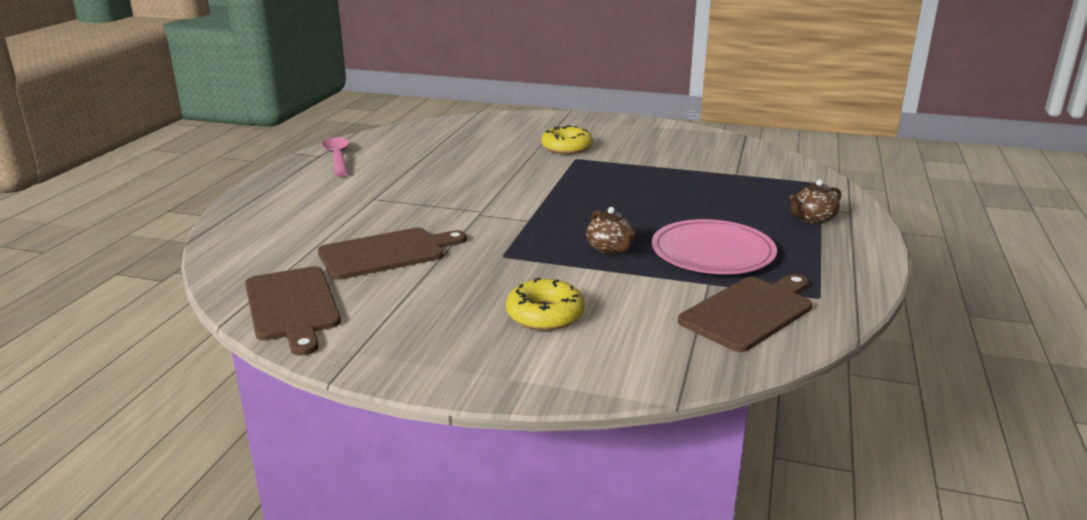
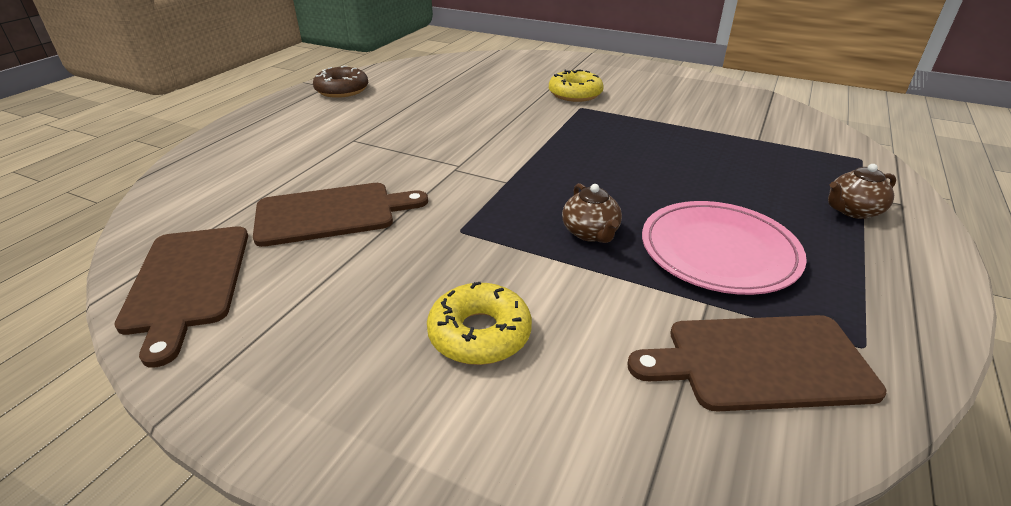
camera: 10 degrees right, 10 degrees up
pink spoon [322,137,349,176] -> brown donut [313,66,368,98]
brown cutting board [678,274,813,352] -> brown cutting board turned 150 degrees counterclockwise [628,315,886,411]

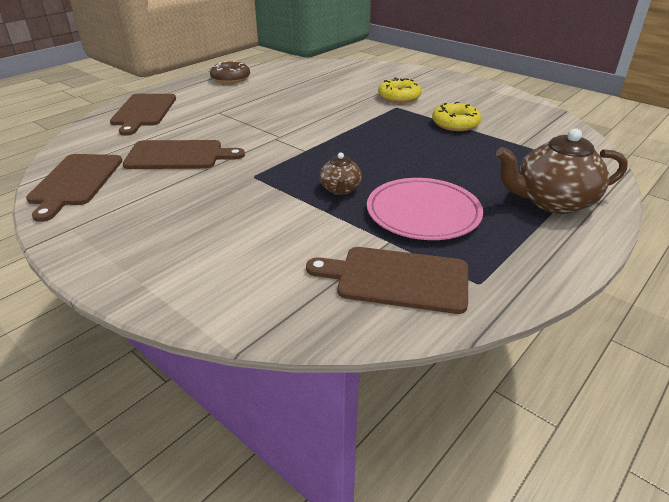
camera: 15 degrees right, 0 degrees up
yellow donut [427,282,532,365] -> yellow donut moved to [432,102,481,131]
brown teapot [828,164,896,219] -> brown teapot [496,128,628,214], size x1.88
none -> brown cutting board [110,94,176,136]

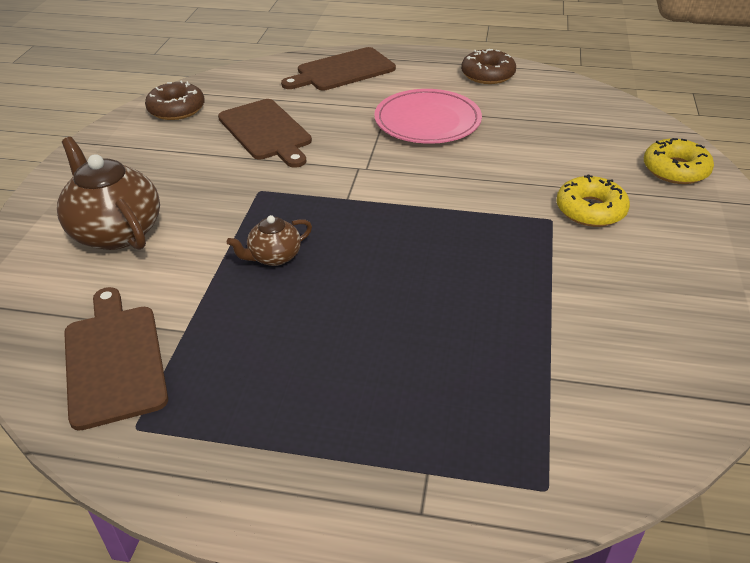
camera: 60 degrees right, 5 degrees up
brown cutting board [26,154,122,222] -> brown donut [145,81,205,120]
pink plate [367,178,483,240] -> pink plate moved to [374,89,482,144]
yellow donut [432,102,481,131] -> yellow donut moved to [644,138,714,184]
brown teapot [496,128,628,214] -> brown teapot moved to [57,137,160,250]

